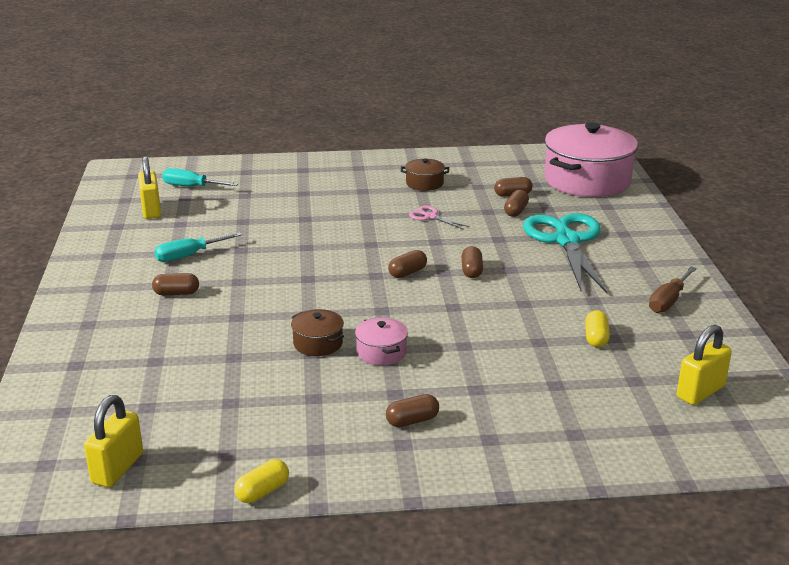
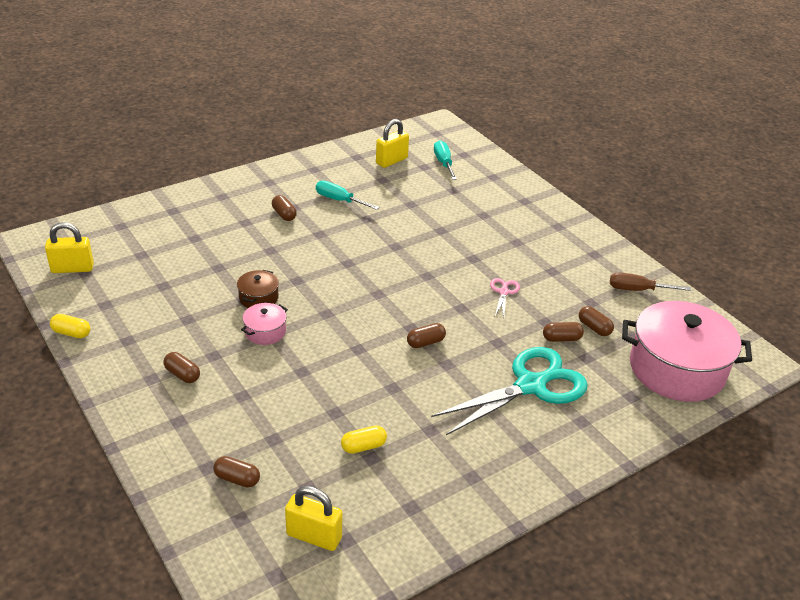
camera: 60 degrees right, 10 degrees up
brown capsule [388,250,427,278] -> brown capsule moved to [213,456,260,487]
brown pot [401,159,449,191] -> none
brown screwdriver [649,267,697,313] -> brown screwdriver moved to [610,273,691,291]

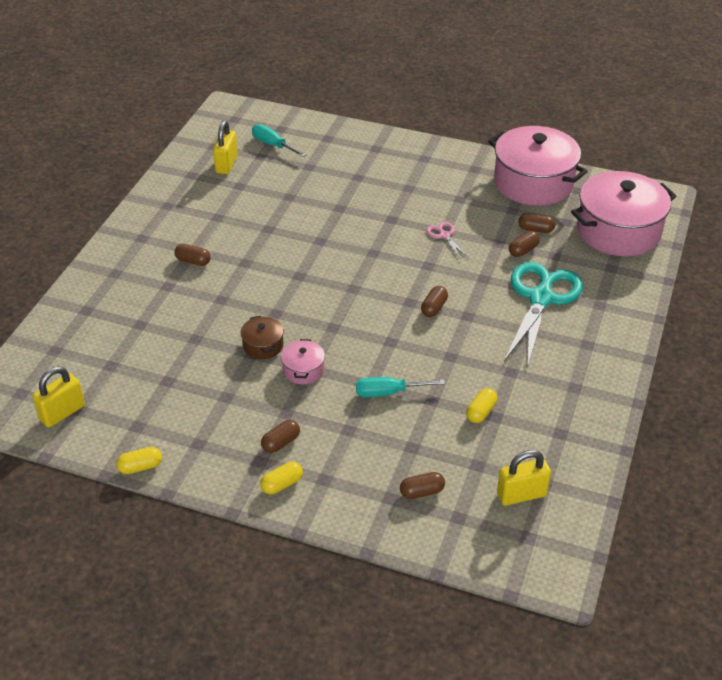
camera: 35 degrees left, 5 degrees up
brown capsule [163,352,200,383] -> brown capsule turned 45 degrees counterclockwise [261,420,300,453]
turquoise screwdriver [316,181,379,210] -> turquoise screwdriver moved to [356,377,445,397]
brown screwdriver [610,273,691,291] -> pink pot [488,126,588,206]
none -> yellow capsule [260,462,303,494]

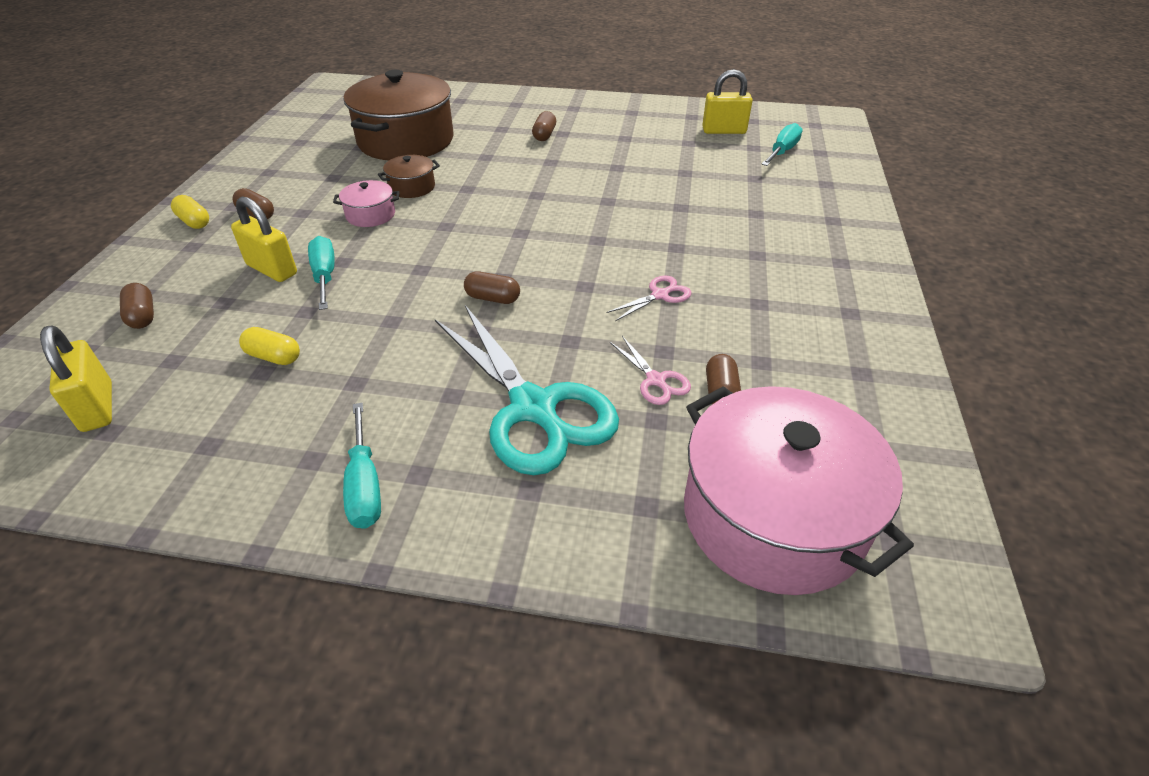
camera: 80 degrees right, 0 degrees up
yellow padlock [33,366,85,427] -> yellow padlock moved to [231,196,297,282]
yellow capsule [116,447,162,474] -> none
pink pot [488,126,588,206] -> none
turquoise scissors [504,262,583,368] -> turquoise scissors turned 45 degrees clockwise [435,305,619,475]
brown capsule [509,231,540,257] -> pink scissors [610,336,691,405]
none -> turquoise screwdriver [343,403,381,529]
none -> brown pot [344,70,453,161]

